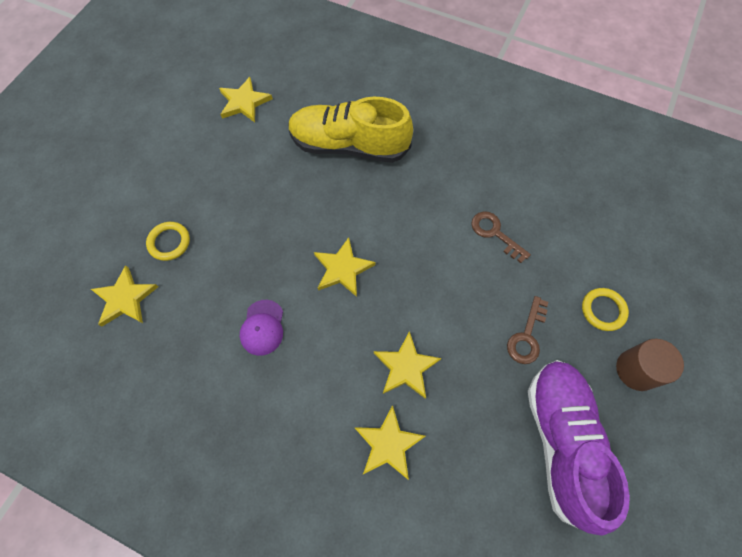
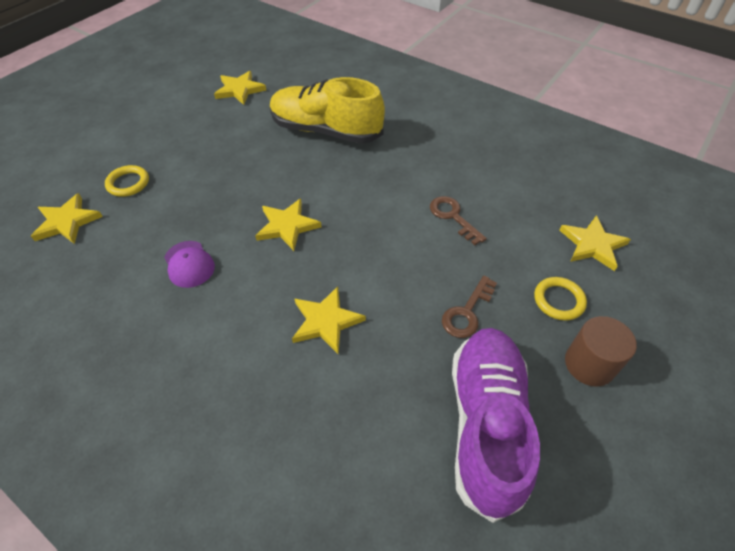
camera: 10 degrees right, 15 degrees down
purple cap [240,300,283,356] -> purple cap turned 45 degrees counterclockwise [164,241,215,288]
yellow star [354,405,425,480] -> yellow star moved to [559,215,631,271]

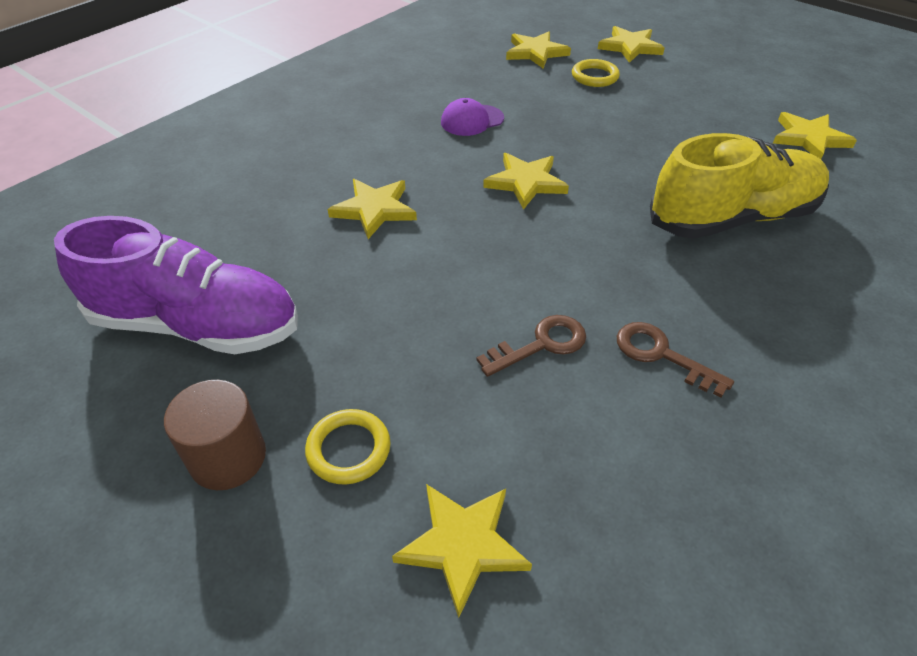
camera: 95 degrees right, 5 degrees down
yellow shoe [270,77,385,144] -> yellow shoe turned 45 degrees clockwise [650,133,829,239]
brown key [442,275,497,338] -> brown key moved to [617,322,734,398]
none -> yellow star [598,26,665,63]

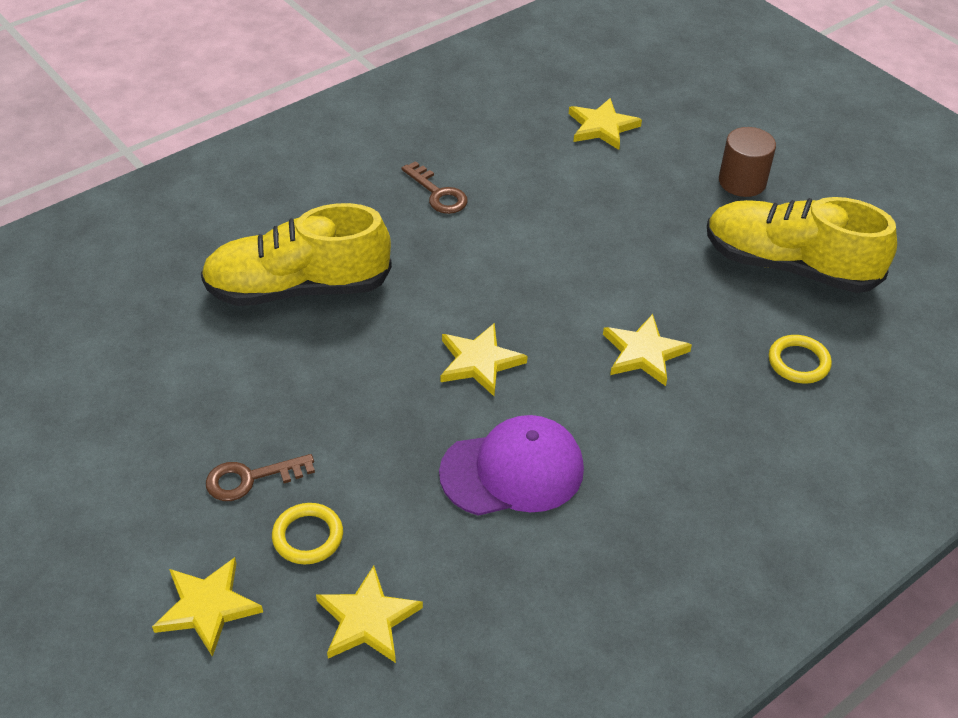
camera: 170 degrees left, 0 degrees up
purple shoe [54,216,298,354] -> yellow shoe [707,197,897,293]
yellow ring [305,409,391,484] -> yellow ring moved to [769,335,832,384]
purple cap [441,98,504,136] -> purple cap [439,415,584,516], size x1.71
brown key [477,315,586,377] -> brown key moved to [206,454,315,501]
yellow star [773,112,857,159] -> none

